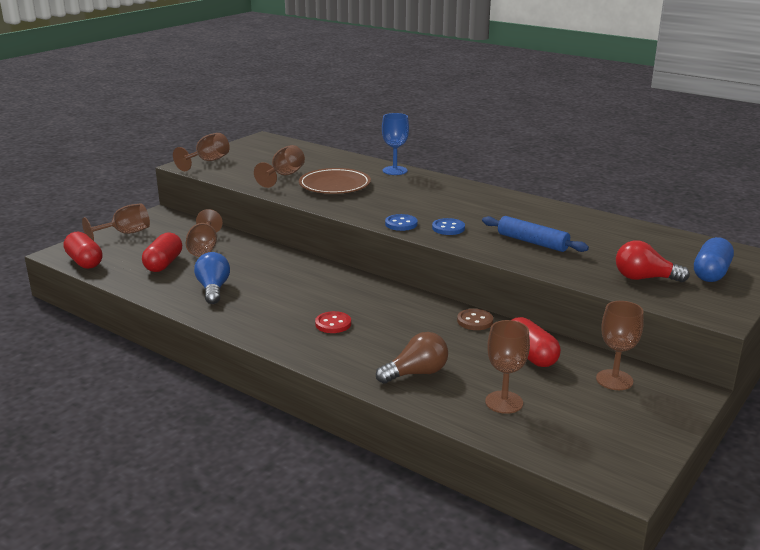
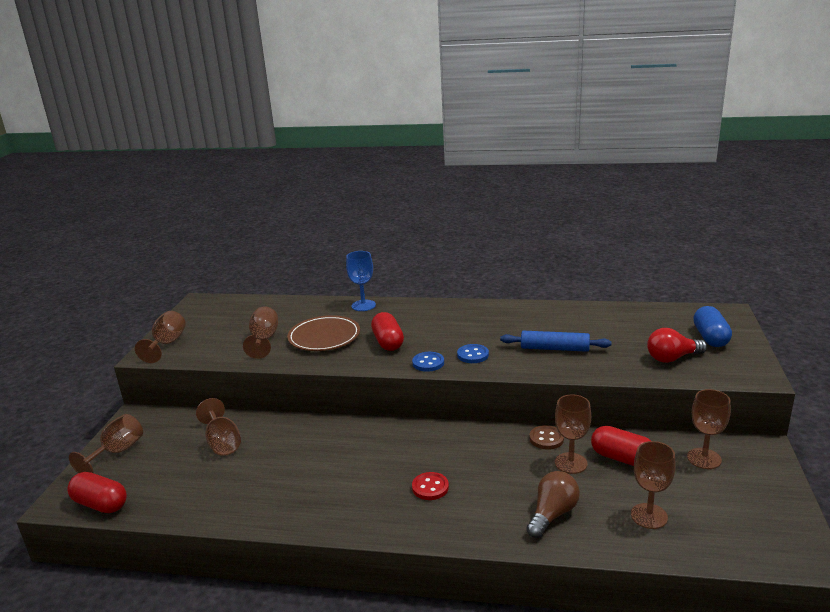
camera: 25 degrees left, 0 degrees up
red capsule [142,232,182,272] -> red capsule moved to [371,312,404,351]
blue light bulb [194,252,230,304] -> none
none -> brown goblet [555,394,591,474]

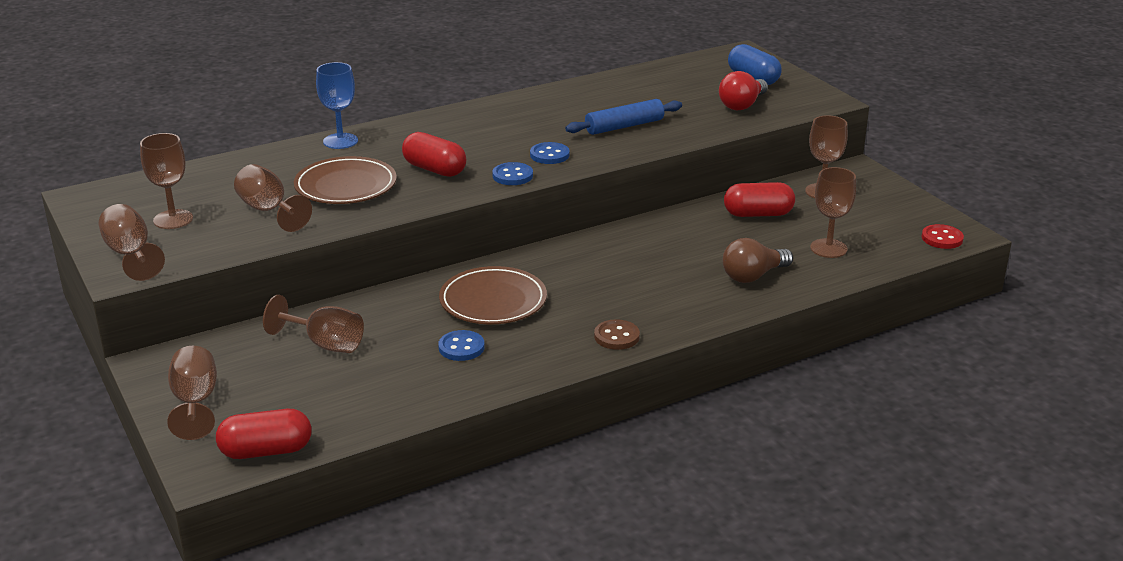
camera: 40 degrees left, 5 degrees up
red button [412,472,449,500] -> red button moved to [922,224,964,249]
brown light bulb [526,471,580,538] -> brown light bulb turned 120 degrees counterclockwise [723,238,793,283]
brown button [529,425,564,450] -> brown button moved to [594,319,640,350]
brown goblet [555,394,591,474] -> brown goblet moved to [140,133,193,229]
none -> blue button [438,330,485,361]
none -> brown plate [439,266,547,324]

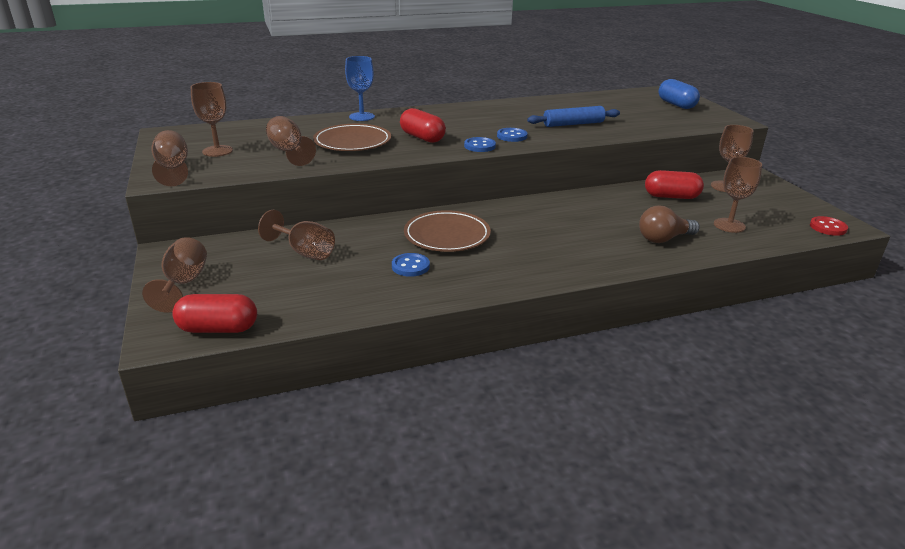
camera: 10 degrees right, 0 degrees up
brown button [594,319,640,350] -> none
red light bulb [719,71,768,110] -> none

